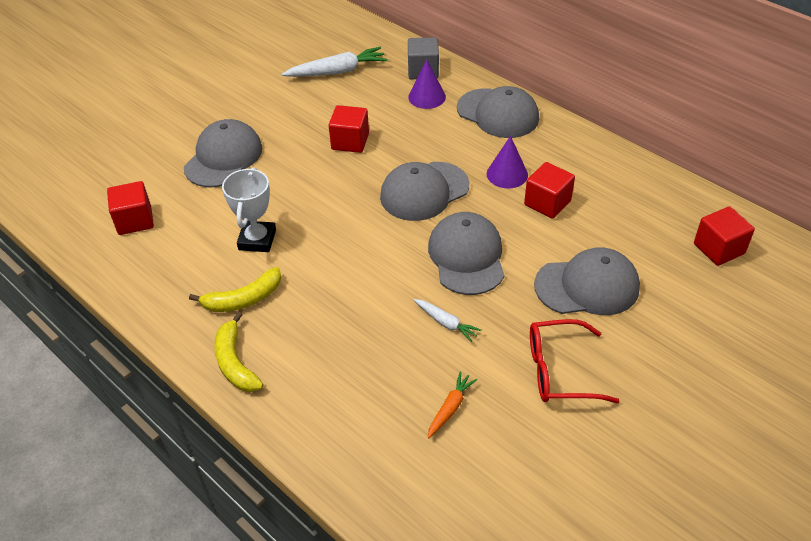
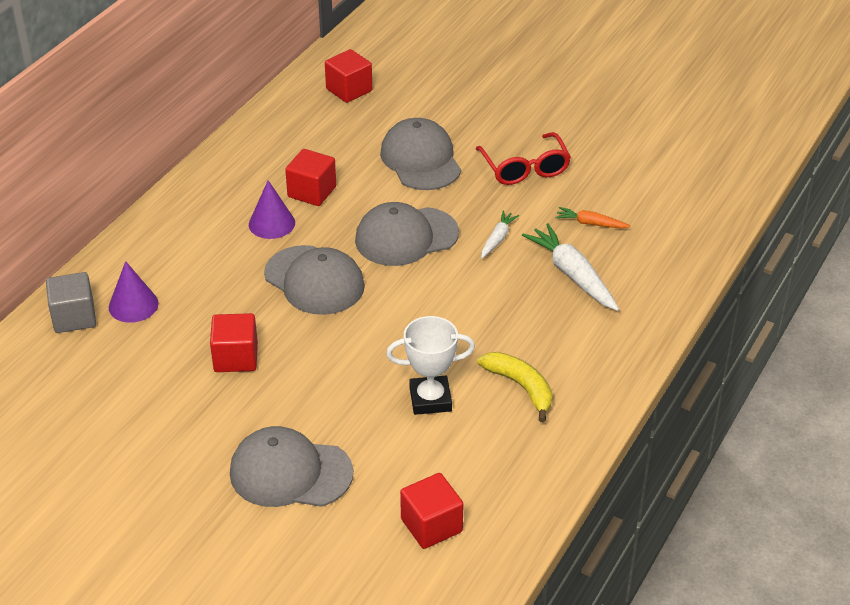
camera: 105 degrees left, 5 degrees down
yellow banana [214,312,264,392] -> none
white carrot [282,47,388,77] -> white carrot moved to [522,223,619,311]
grey cap [457,86,539,138] -> none

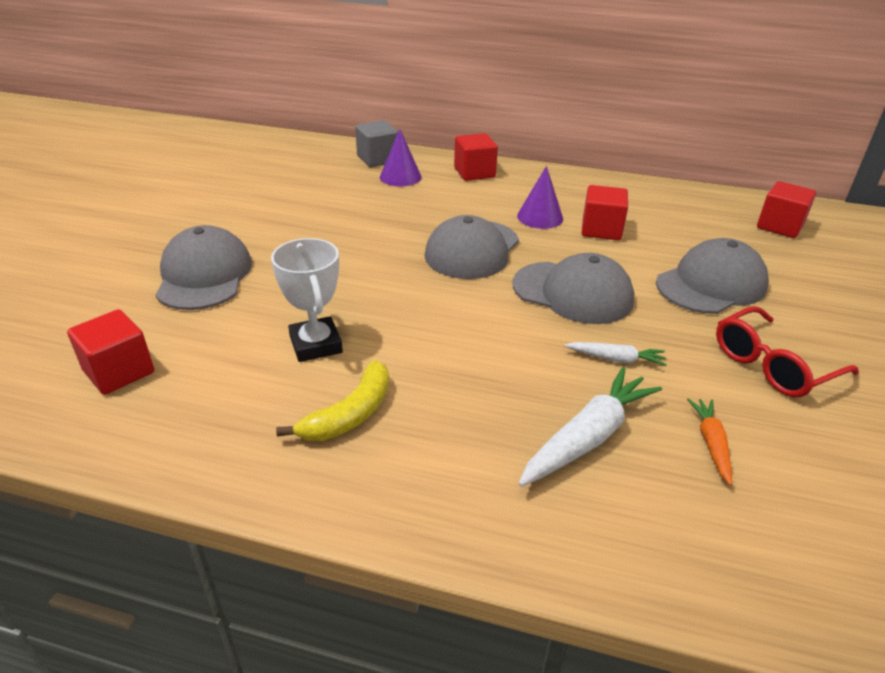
camera: 75 degrees right, 5 degrees down
red cube [210,313,258,372] -> red cube moved to [454,133,498,181]
grey cap [355,202,459,266] -> grey cap turned 150 degrees clockwise [512,253,634,324]

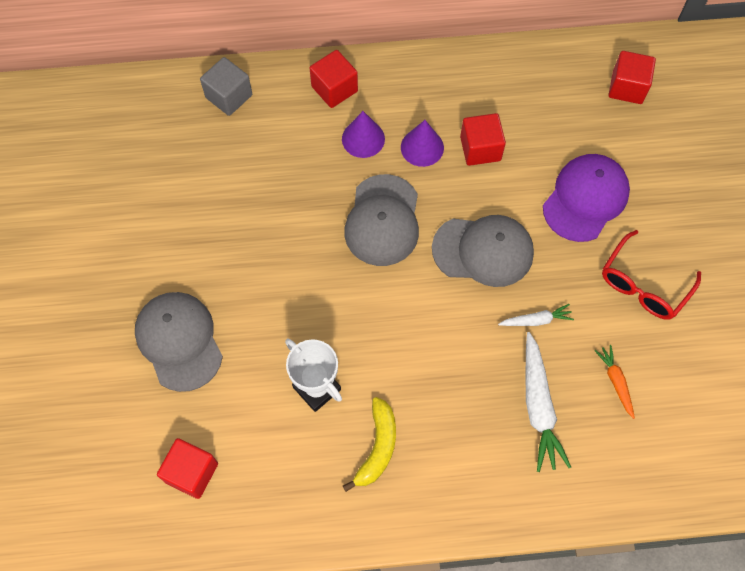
camera: 20 degrees left, 30 degrees up
purple cone [380,129,422,186] -> purple cone moved to [342,111,385,158]
white carrot [518,367,662,487] -> white carrot turned 150 degrees clockwise [526,332,571,472]
grey cap [656,238,769,314] -> purple cap [543,154,630,242]

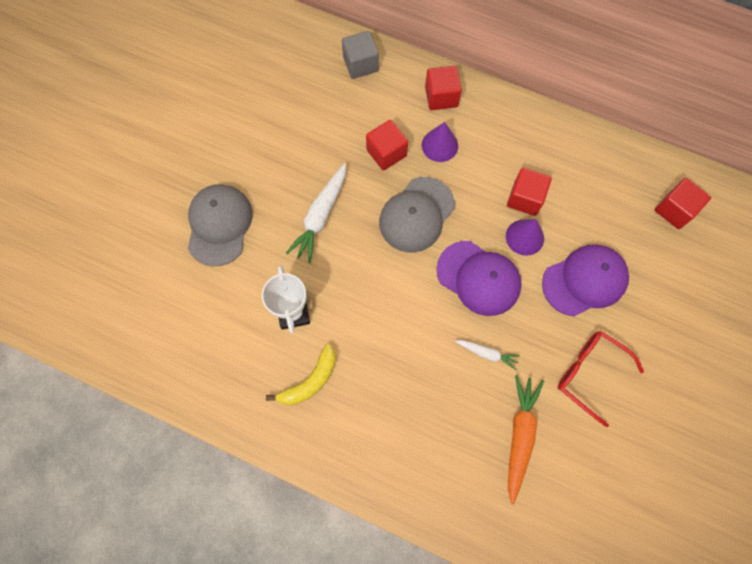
camera: 30 degrees right, 5 degrees up
red cube [157,438,218,499] -> red cube moved to [366,120,408,171]
purple cone [401,120,444,167] -> purple cone moved to [506,219,544,256]
grey cap [432,215,534,287] -> purple cap [436,241,522,316]
white carrot [526,332,571,472] -> white carrot moved to [286,163,346,263]
orange carrot [594,345,635,419] -> orange carrot [508,375,544,505], size x1.81
red glasses [602,230,701,320] -> red glasses turned 60 degrees clockwise [558,331,644,427]

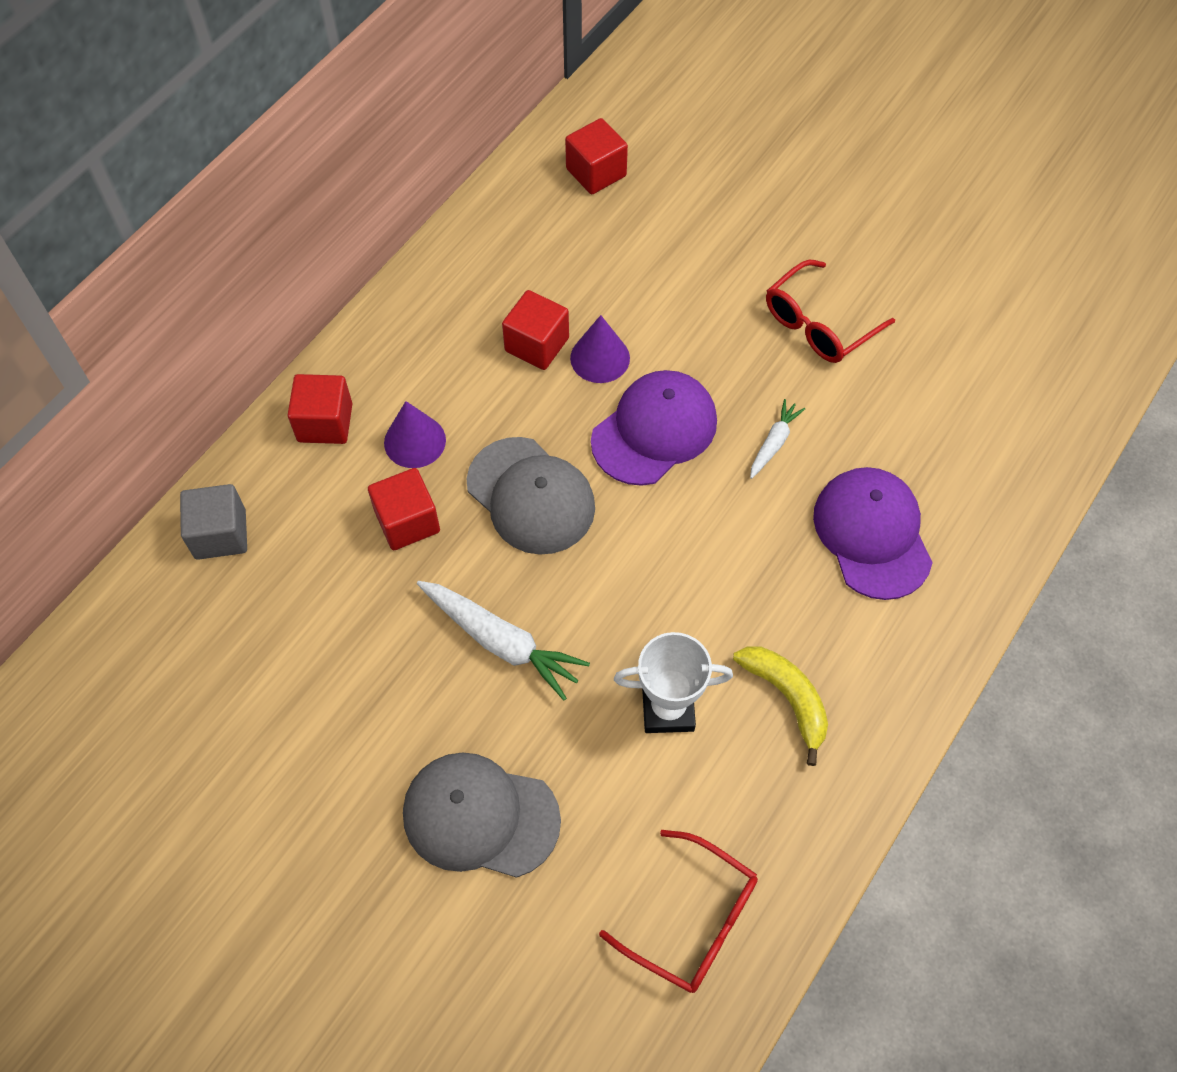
camera: 80 degrees left, 10 degrees down
orange carrot [508,375,544,505] -> none
purple cap [542,244,629,316] -> purple cap moved to [813,467,933,600]
none -> red glasses [599,830,758,993]

